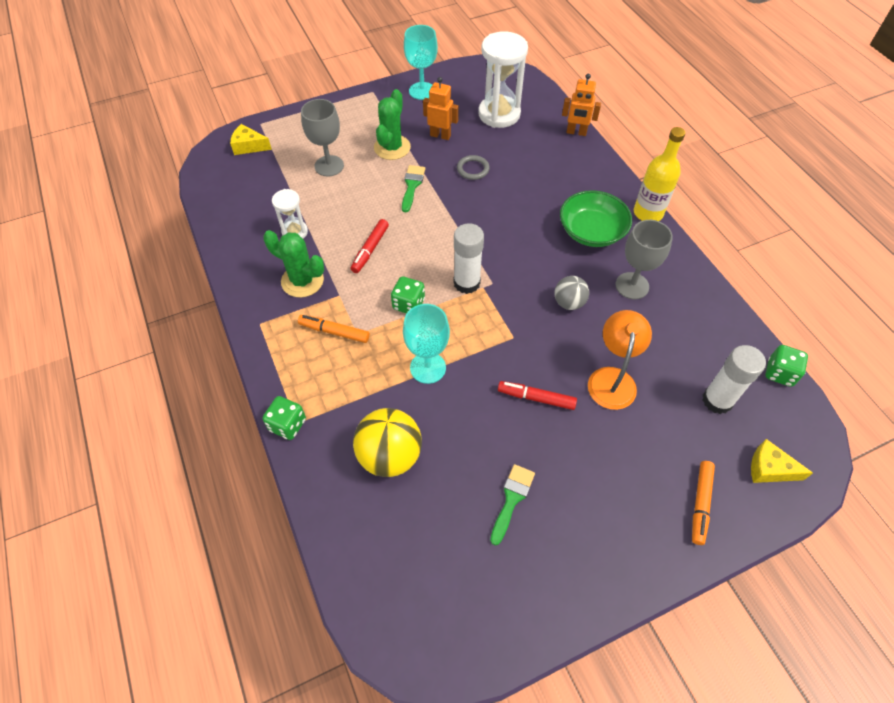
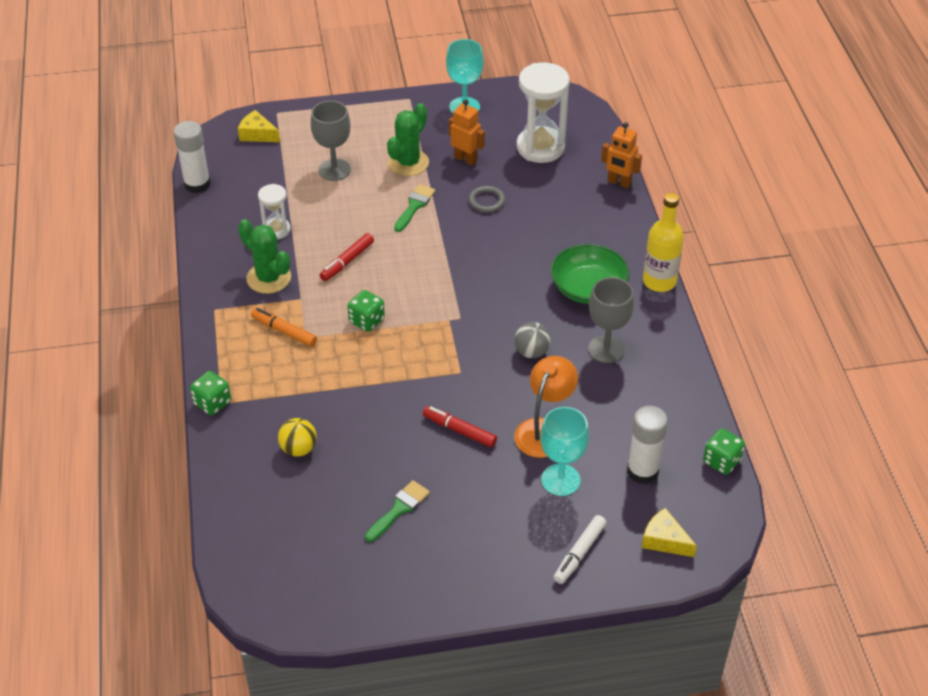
camera: 15 degrees right, 10 degrees down
yellow ball [353,408,422,477] -> yellow ball [278,418,317,457], size x0.59
turquoise goblet [403,304,450,384] -> turquoise goblet moved to [540,407,589,496]
white glue stick [453,223,484,294] -> white glue stick moved to [173,121,211,193]
orange marker [692,461,715,545] -> white marker [553,515,606,584]

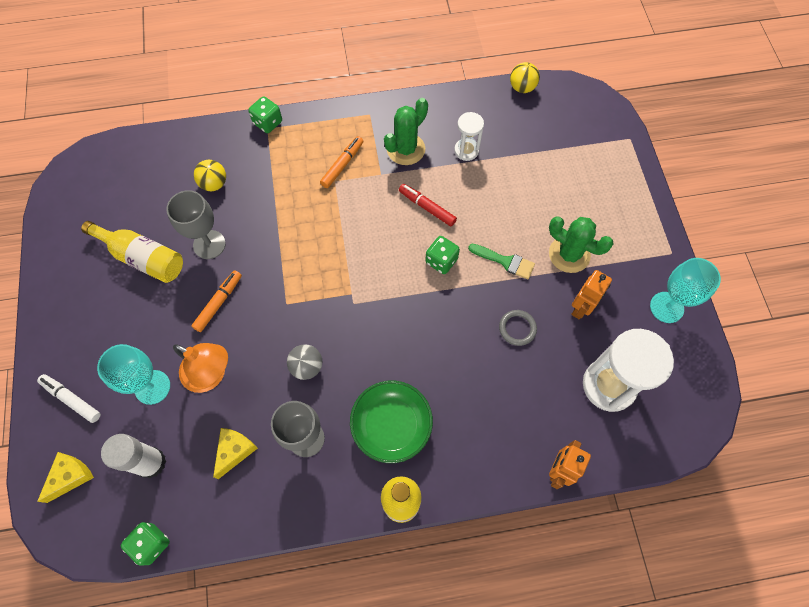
camera: 90 degrees right, 20 degrees up
white glue stick [173,121,211,193] -> yellow ball [510,62,540,93]
yellow cheese [238,110,280,142] -> yellow cheese moved to [213,428,258,479]
grey goblet [311,101,351,181] -> grey goblet moved to [166,190,226,259]
green dice [347,290,385,332] -> green dice moved to [425,236,460,274]
green brush [365,480,430,542] -> yellow bottle [81,221,183,283]
red marker [423,406,497,448] -> orange marker [191,270,242,332]

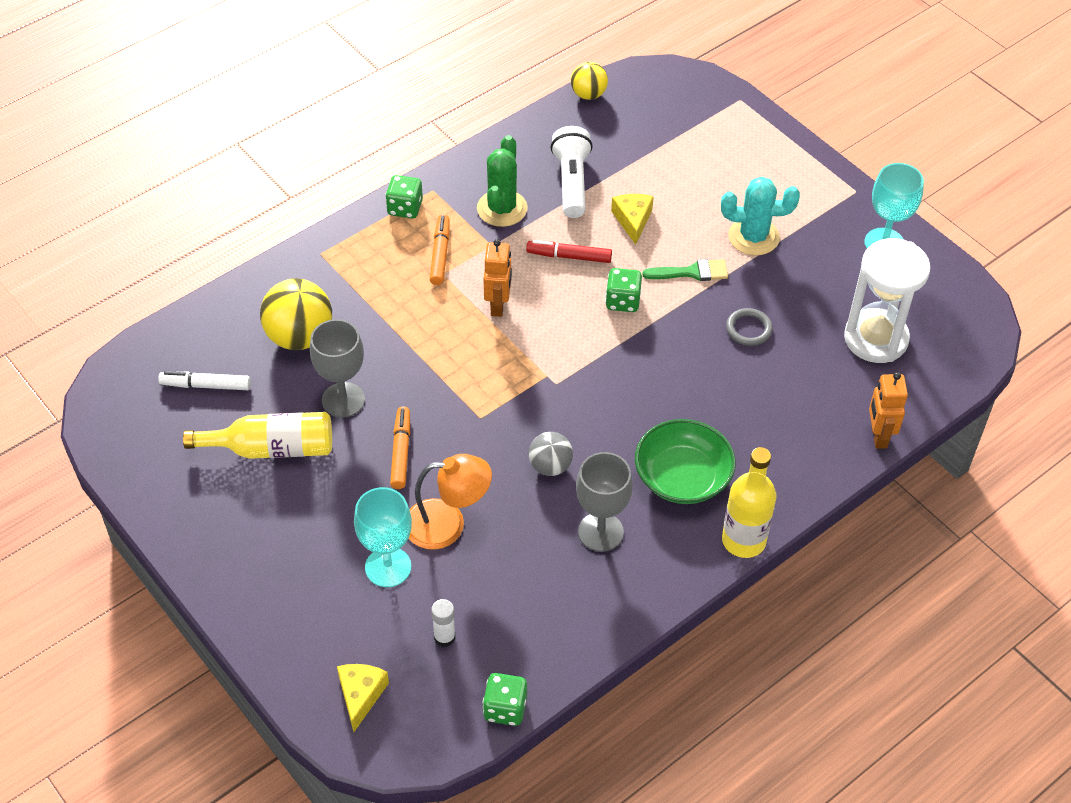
camera: 30 degrees left, 15 degrees down
white marker [37,374,101,423] -> white marker moved to [158,371,251,390]
white glue stick [101,434,166,478] -> white glue stick [431,599,455,647], size x0.56
yellow ball [194,160,226,191] -> yellow ball [260,278,332,350], size x1.70
yellow cheese [213,428,258,479] -> yellow cheese moved to [611,194,654,245]
green dice [248,96,282,133] -> green dice moved to [385,175,423,218]
white hourglass [454,112,484,161] -> white flashlight [550,126,593,218]
green cactus [549,216,614,273] -> turquoise cactus [721,177,800,256]
orange robot [571,270,612,319] -> orange robot moved to [483,239,512,317]

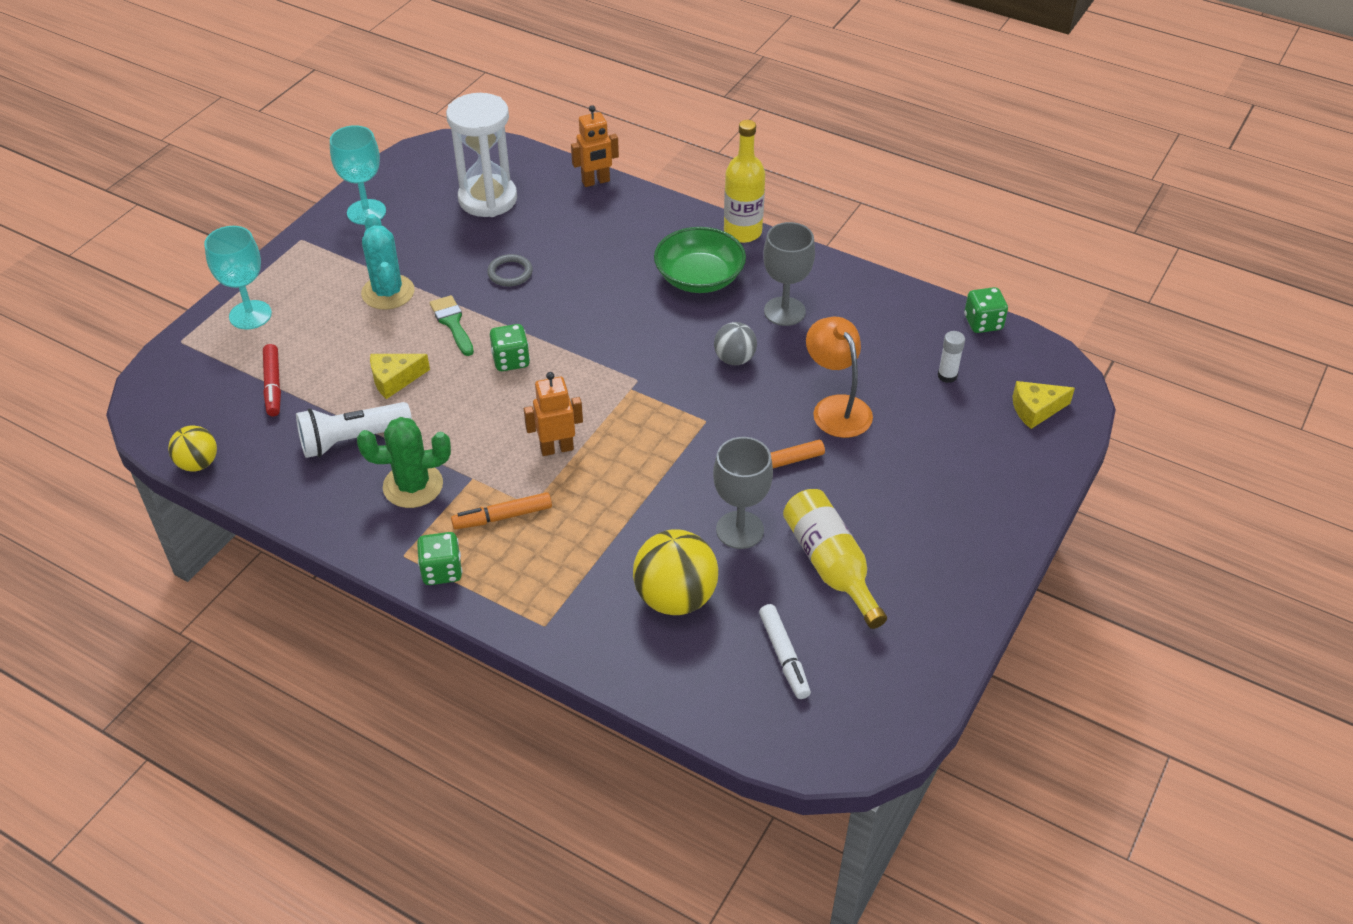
camera: 110 degrees left, 5 degrees down
turquoise goblet [354,487,412,587] -> turquoise goblet moved to [204,226,272,330]
red marker [526,240,612,263] -> red marker moved to [263,344,281,416]

